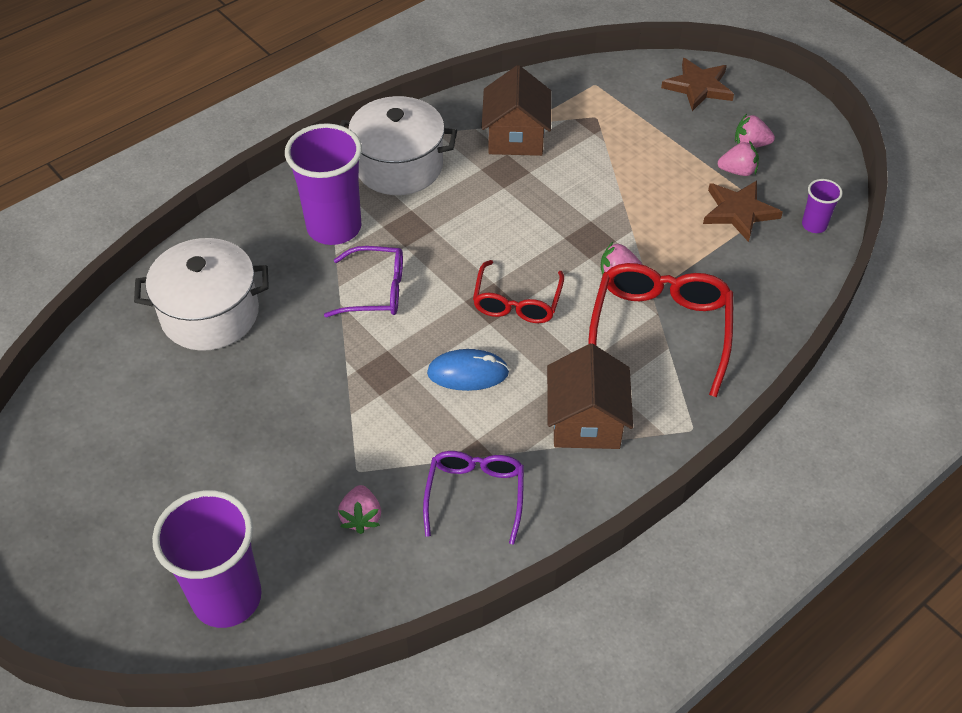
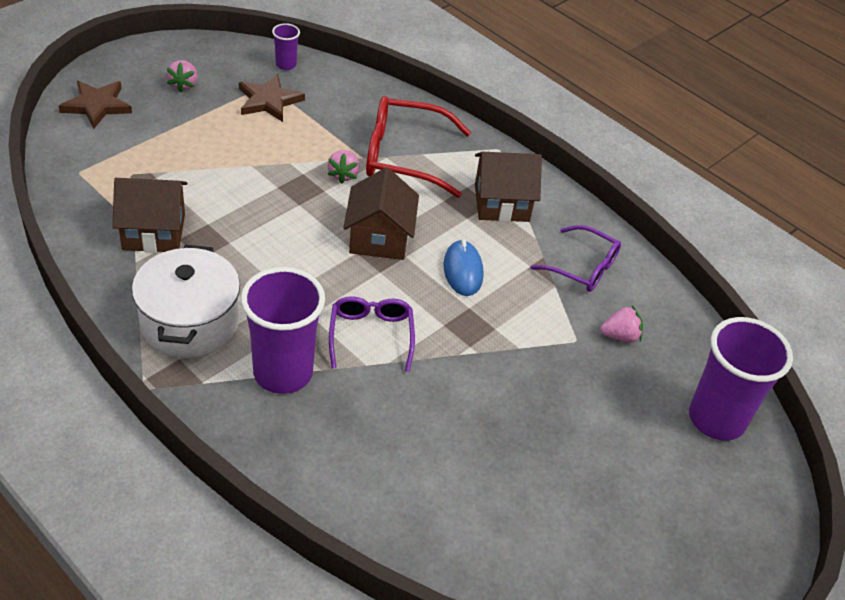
camera: 100 degrees left, 5 degrees down
white pot [134,238,269,351] -> none
purple glasses [423,451,524,545] -> purple glasses turned 150 degrees counterclockwise [531,225,621,292]
red glasses [473,260,564,323] -> brown house [343,167,419,260]
pink strawberry [718,141,759,176] -> none

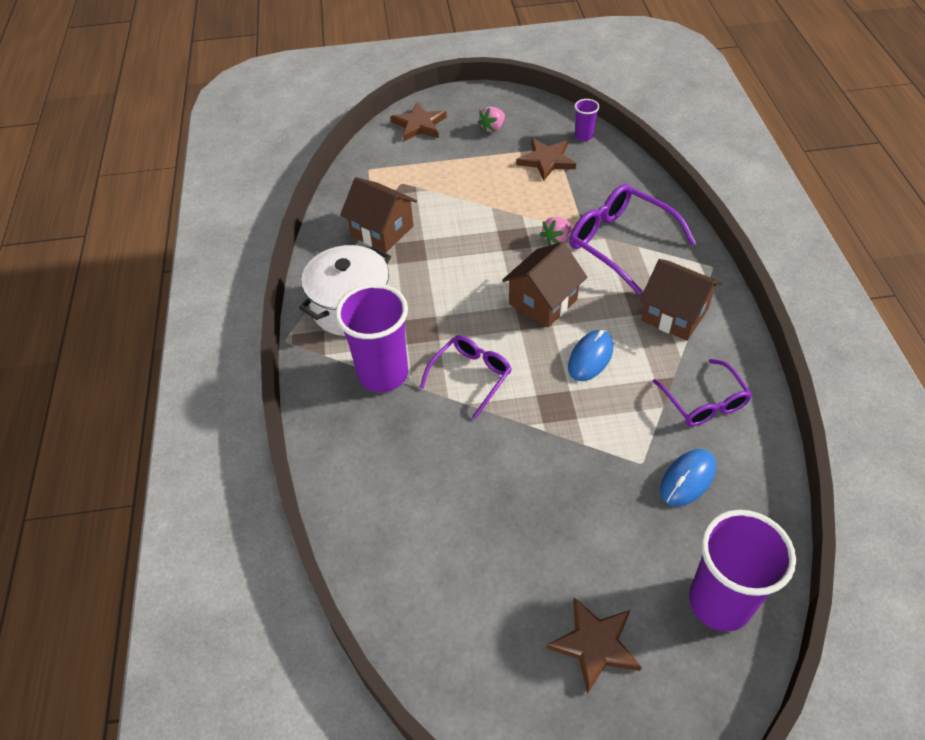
camera: 45 degrees right, 5 degrees up
red glasses [366,96,471,198] -> purple glasses [569,184,696,295]
pink strawberry [600,306,643,343] -> blue mouse [660,449,716,506]
none -> brown star [547,597,642,694]

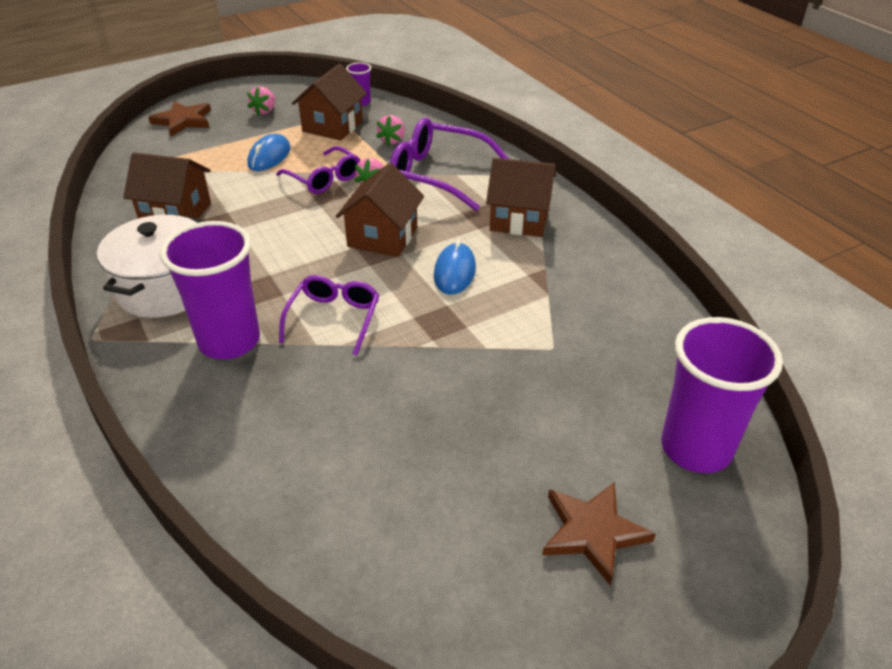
camera: 25 degrees left, 10 degrees down
brown star [516,138,576,181] -> brown house [292,64,367,141]
purple glasses [653,359,752,426] -> purple glasses moved to [276,146,360,194]
blue mouse [660,449,716,506] -> blue mouse moved to [247,134,291,171]
none -> pink strawberry [376,115,405,146]

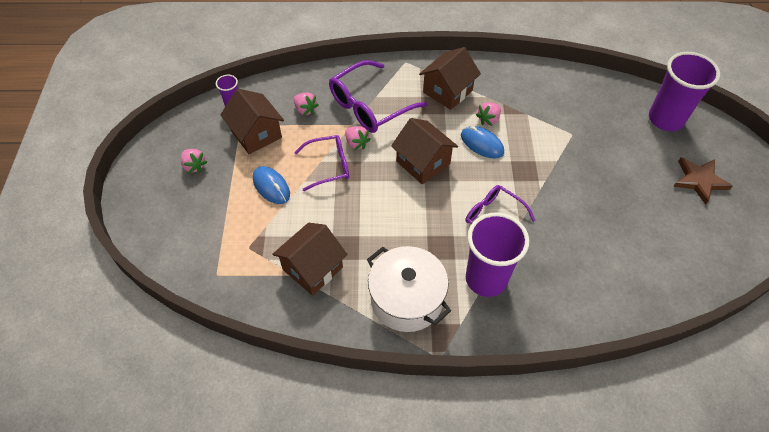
camera: 60 degrees left, 15 degrees up
brown star [148,101,211,136] -> none
none -> pink strawberry [476,102,501,126]

